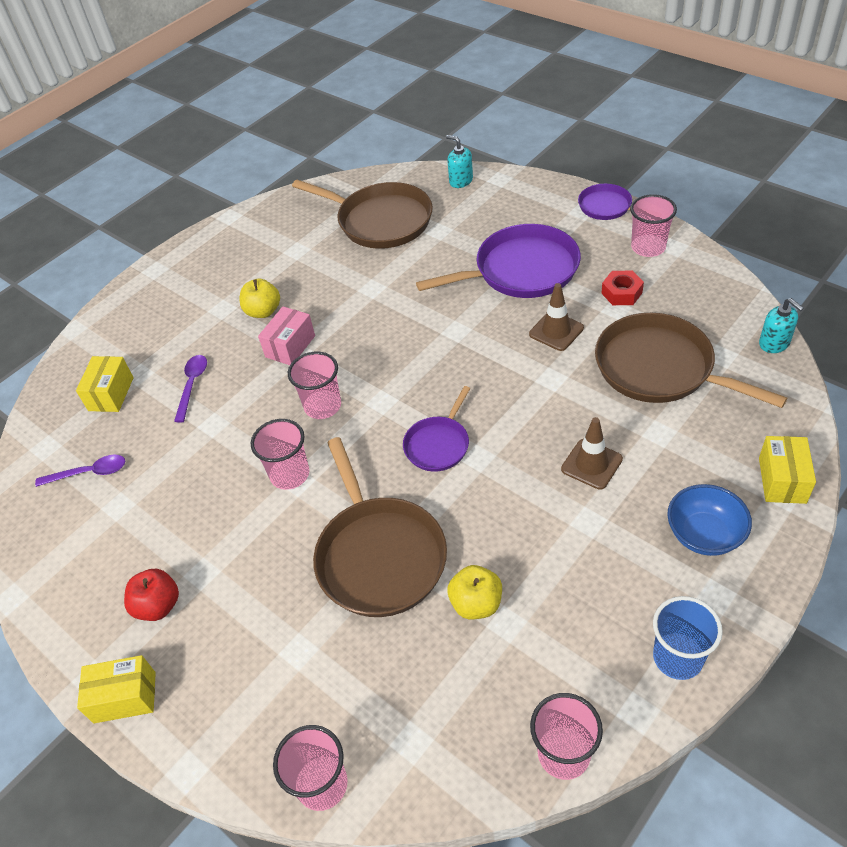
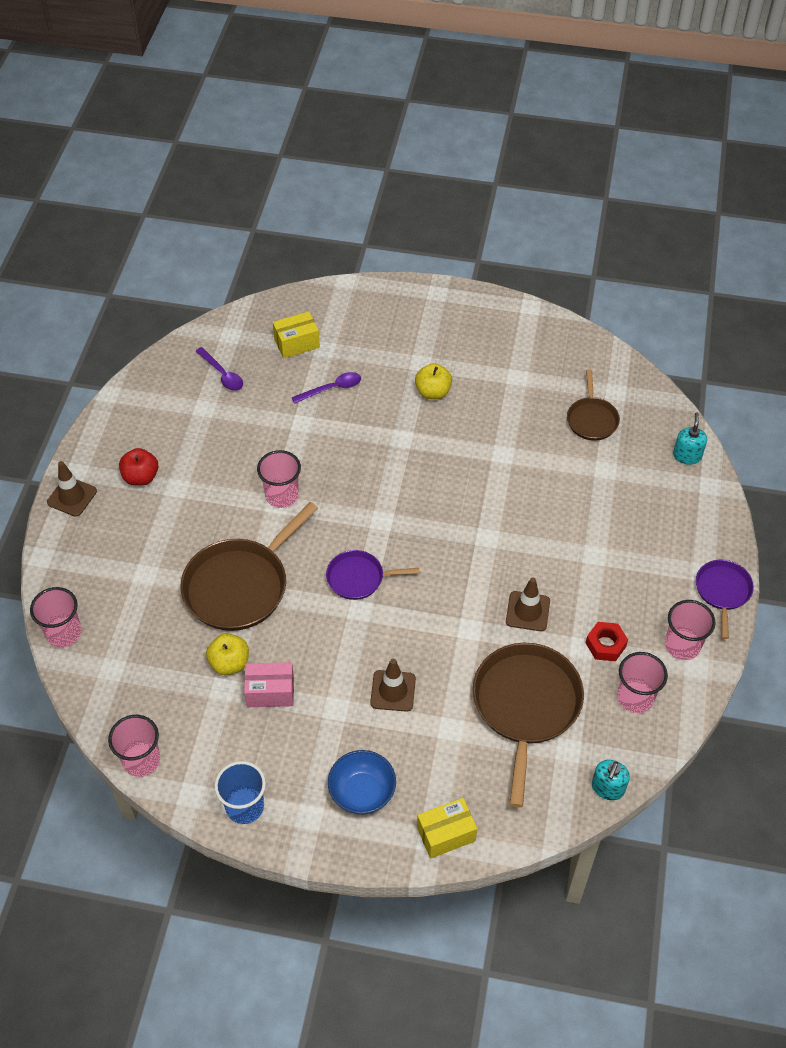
camera: 55 degrees right, 5 degrees up
yellow box [77,655,156,723] -> brown traffic cone [47,461,97,517]
pink box [258,306,315,365] -> pink box moved to [244,662,294,707]
pink cup [288,352,341,419] -> pink cup moved to [617,652,668,713]
brown pan [292,180,433,249] -> brown pan [567,370,620,441], size x0.55
purple pan [416,224,581,298] -> none

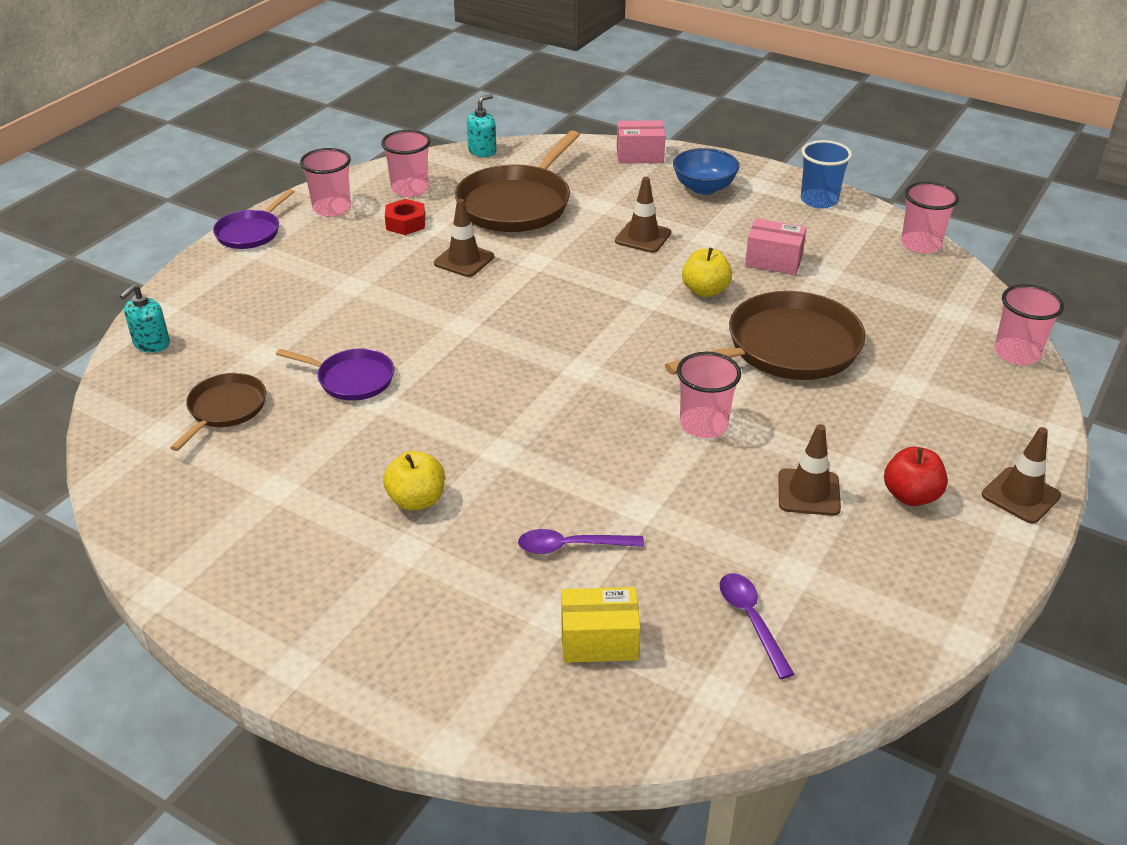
camera: 160 degrees left, 15 degrees down
yellow apple [206,634,249,675] -> yellow apple moved to [682,248,732,297]
purple pan [326,550,419,600] -> purple pan moved to [276,348,394,401]
yellow box [417,798,477,859] -> pink box [617,120,666,164]
none -> brown traffic cone [778,424,841,516]

